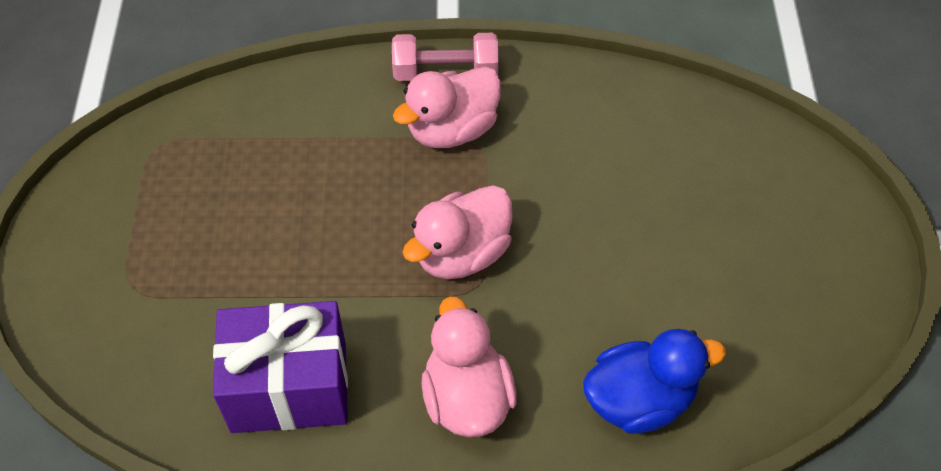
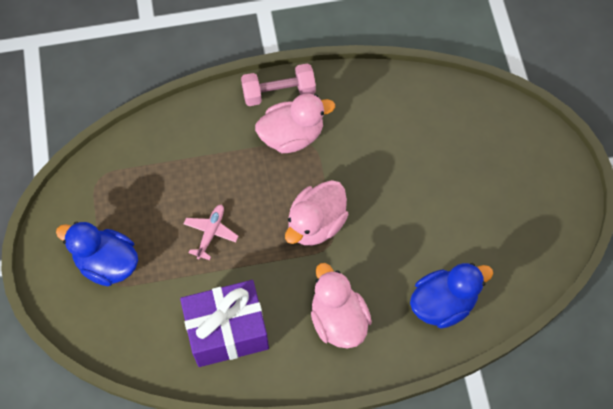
camera: 10 degrees left, 10 degrees up
pink duck [393,66,501,148] -> pink duck turned 150 degrees counterclockwise [255,93,335,153]
none -> blue duck [56,222,138,286]
none -> pink plane [184,204,238,260]

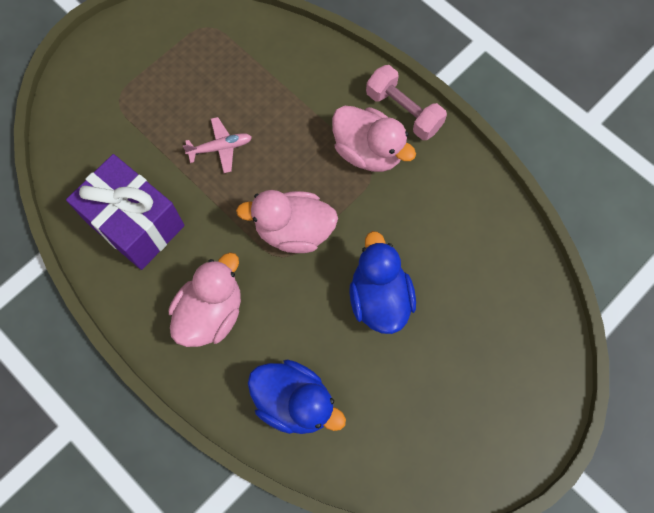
camera: 55 degrees right, 5 degrees up
blue duck [56,222,138,286] -> blue duck moved to [349,231,416,334]

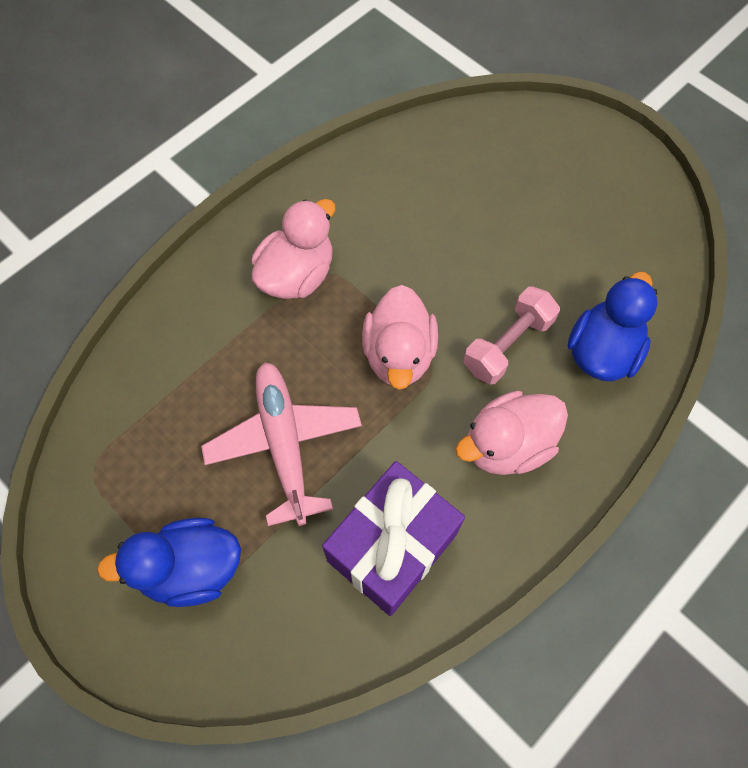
camera: 90 degrees left, 5 degrees down
pink duck [168,252,241,347] -> pink duck turned 60 degrees counterclockwise [455,391,568,475]
pink plane [183,117,252,173] -> pink plane [201,362,362,526], size x1.93
blue duck [349,231,416,334] -> blue duck moved to [97,518,241,607]
pink dumbbell [366,65,447,140] -> pink dumbbell moved to [463,286,560,385]

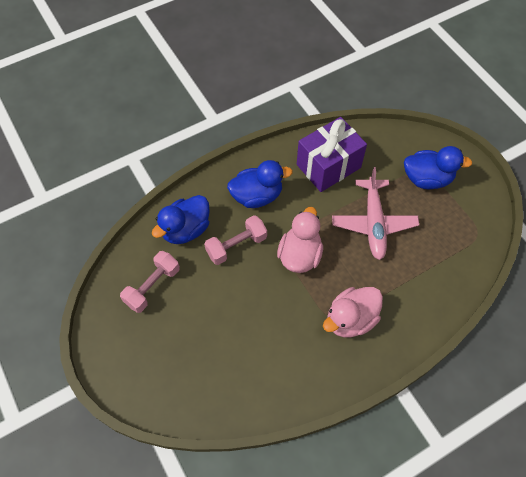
camera: 165 degrees left, 5 degrees down
pink duck [455,391,568,475] -> blue duck [227,160,293,208]
none -> pink dumbbell [120,251,180,313]

